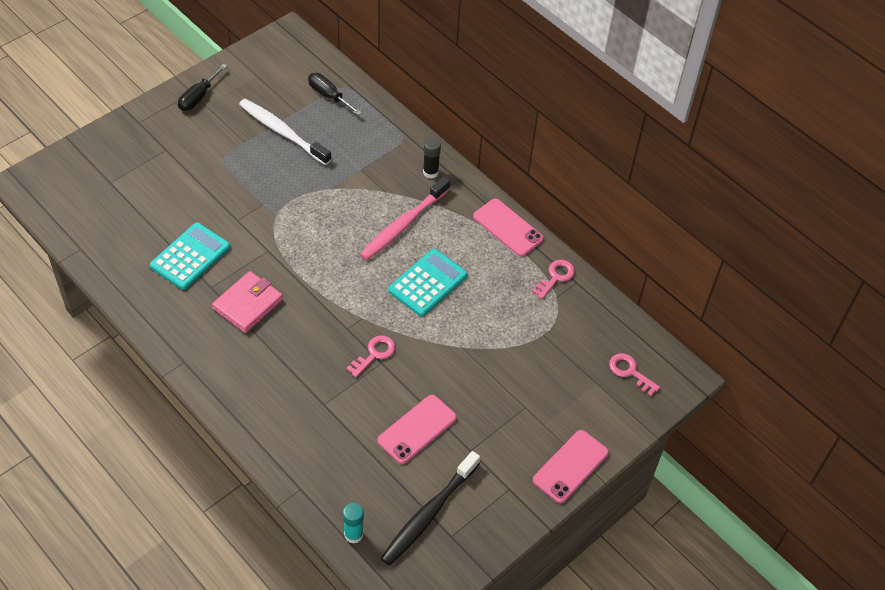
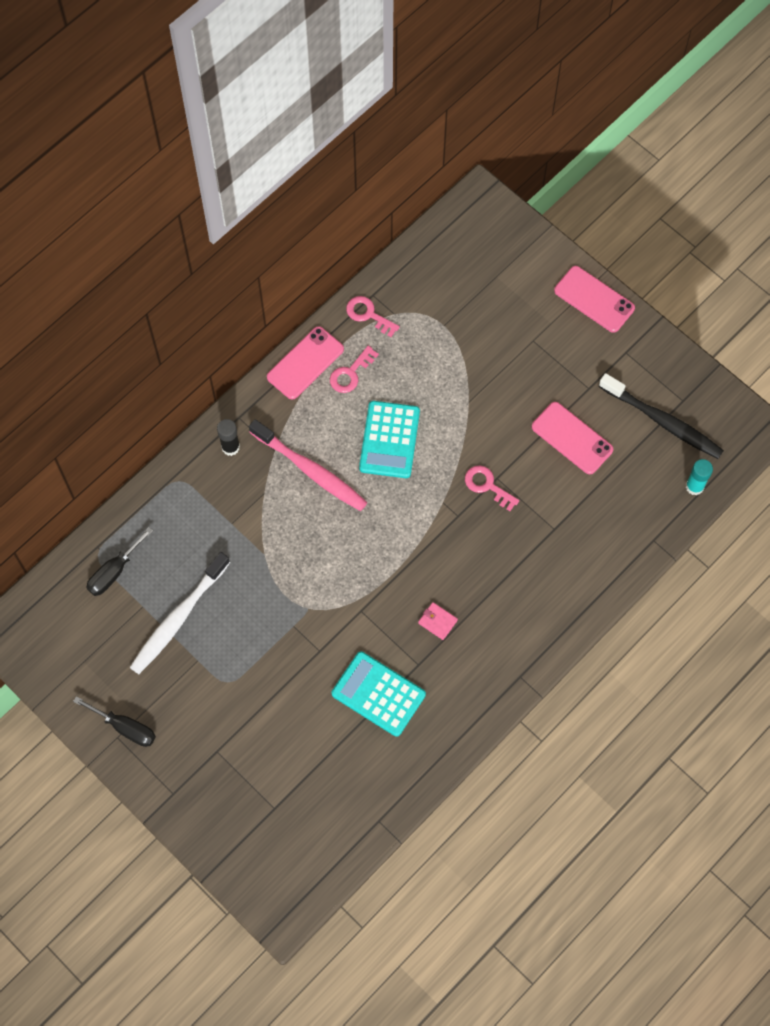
camera: 90 degrees left, 15 degrees up
pink wallet [212,271,283,333] -> pink wallet [418,602,458,640], size x0.51
turquoise calculator [388,249,468,317] -> turquoise calculator turned 120 degrees counterclockwise [359,401,420,478]
pink key [609,353,660,396] -> pink key moved to [330,346,379,393]

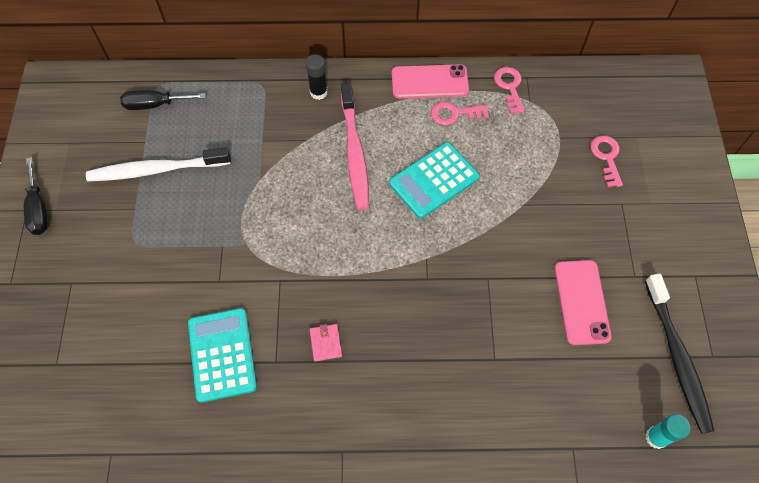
camera: 45 degrees right, 5 degrees down
pink key [465,465,519,511] -> pink key moved to [590,135,623,187]
pink phone [554,266,635,333] -> none

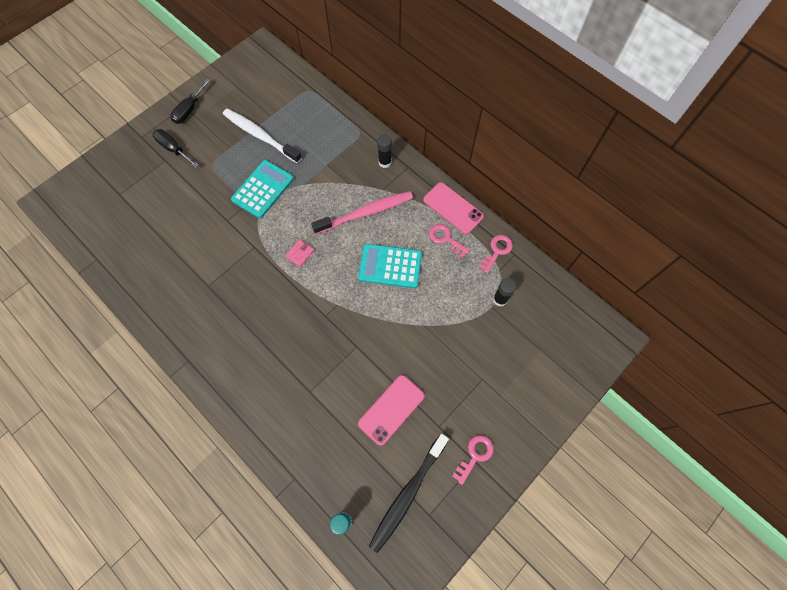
camera: 45 degrees right, 5 degrees up
black screwdriver [120,90,205,110] -> black screwdriver moved to [153,129,198,168]
turquoise calculator [188,308,257,403] -> turquoise calculator moved to [231,160,294,218]
pink wallet [310,324,342,361] -> pink wallet moved to [285,239,315,267]
pink toothbrush [341,83,369,210] -> pink toothbrush turned 150 degrees counterclockwise [311,191,413,234]
pink key [590,135,623,187] -> pink key moved to [452,435,494,485]
none -> black glue stick [493,278,516,307]

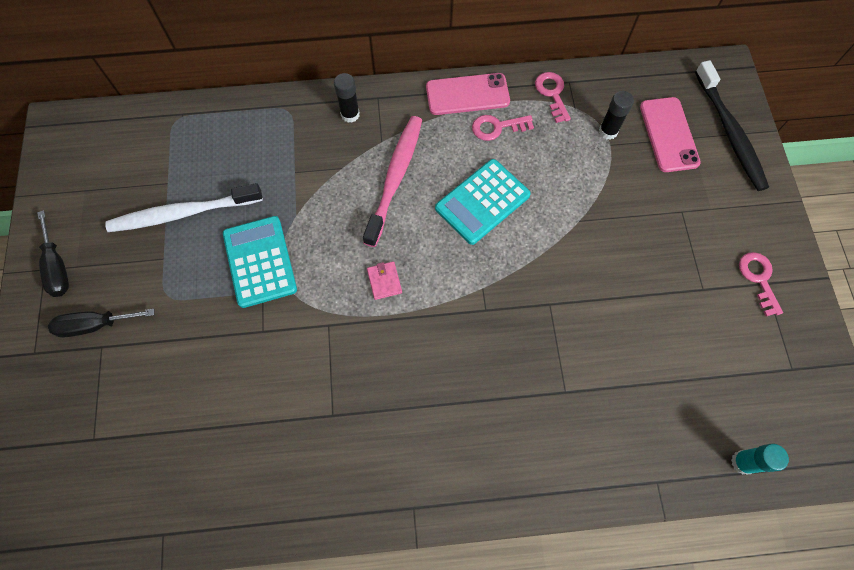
camera: 50 degrees left, 0 degrees up
pink phone [358,375,425,446] -> pink phone moved to [640,97,701,172]
black toothbrush [369,434,449,553] -> black toothbrush moved to [695,60,769,191]

